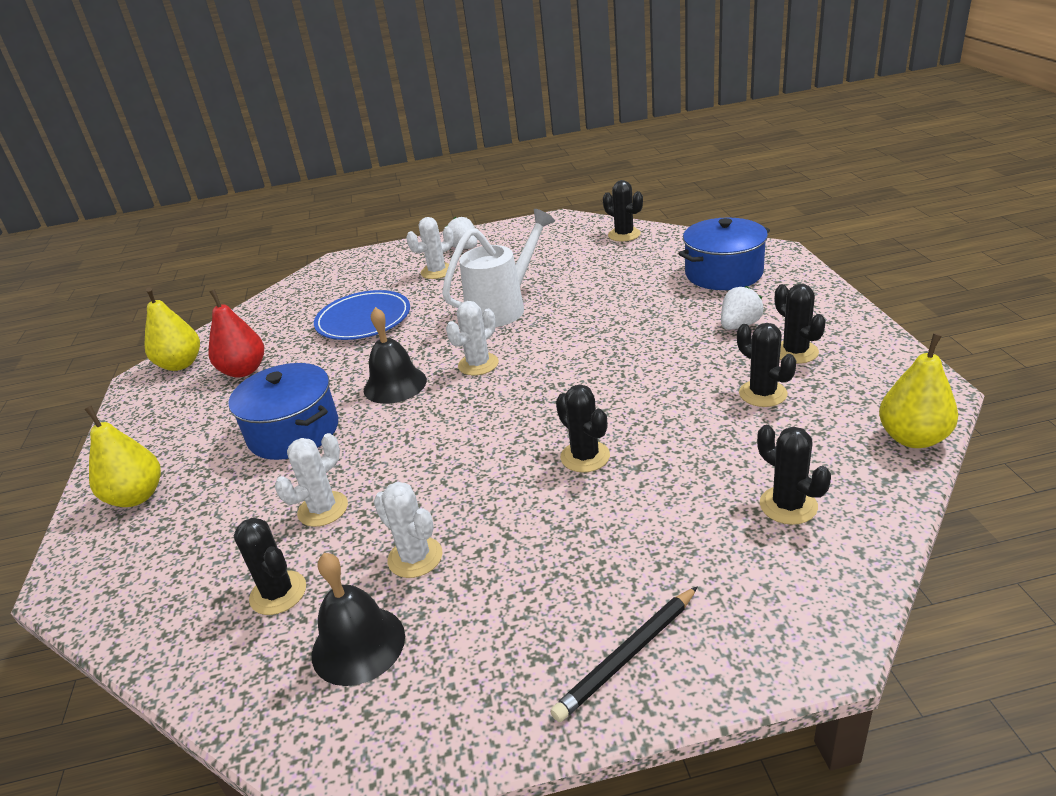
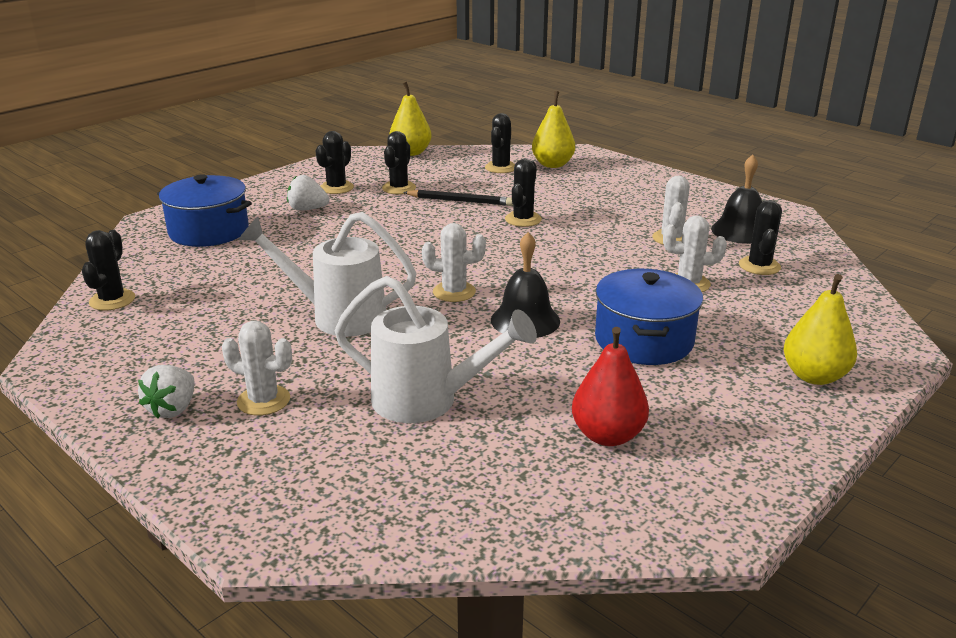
camera: 130 degrees left, 5 degrees down
yellow pear [144,287,200,371] -> yellow pear moved to [532,91,575,168]
blue plate [314,290,410,340] -> white watering can [334,276,537,423]
black pencil [550,586,698,722] -> black pencil moved to [403,190,513,206]

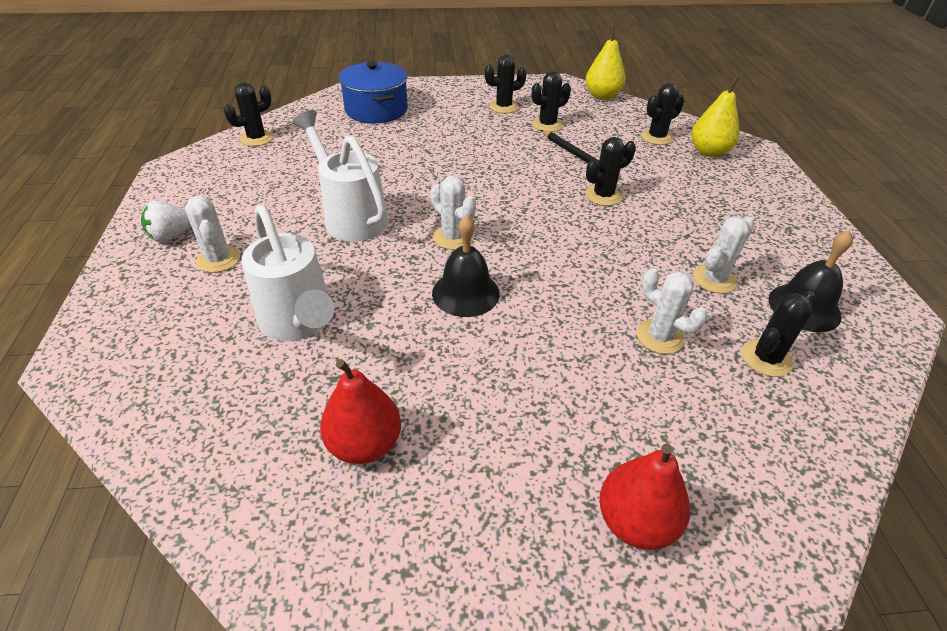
camera: 40 degrees right, 15 degrees up
white strawberry [287,175,330,211] -> none
blue pot [595,269,703,365] -> none
yellow pear [784,274,857,385] -> red pear [599,444,690,550]

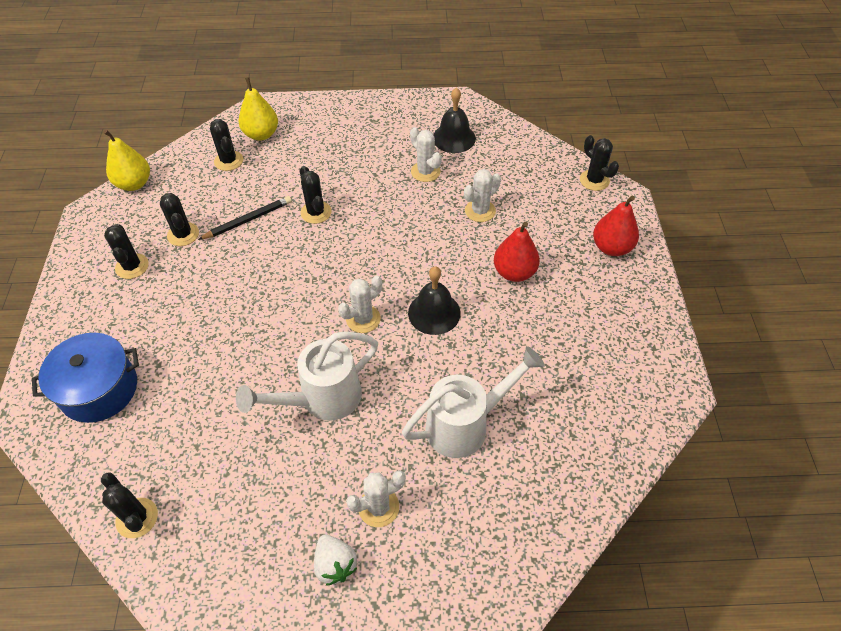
camera: 85 degrees left, 10 degrees up
red pear [320,359,401,464] -> red pear moved to [494,222,540,282]
black cactus [741,291,816,377] -> black cactus moved to [580,135,619,191]

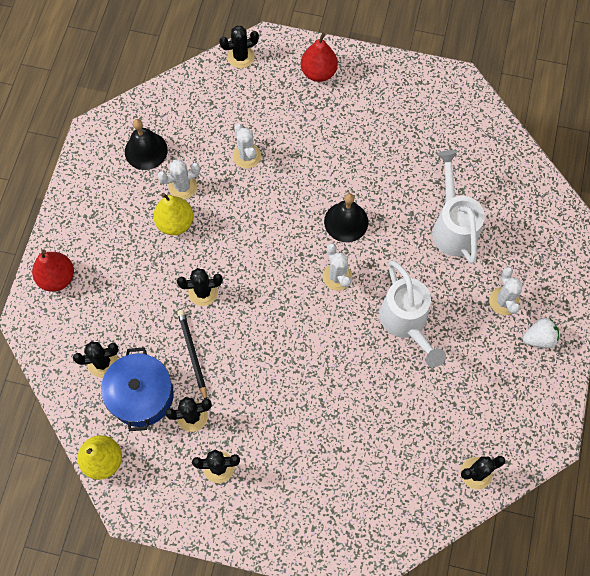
camera: 75 degrees left, 15 degrees up
blue pot [32,333,139,423] -> blue pot moved to [101,347,174,431]
yellow pear [238,77,278,141] -> yellow pear moved to [153,193,194,235]
red pear [494,222,540,282] -> red pear moved to [32,249,74,292]

